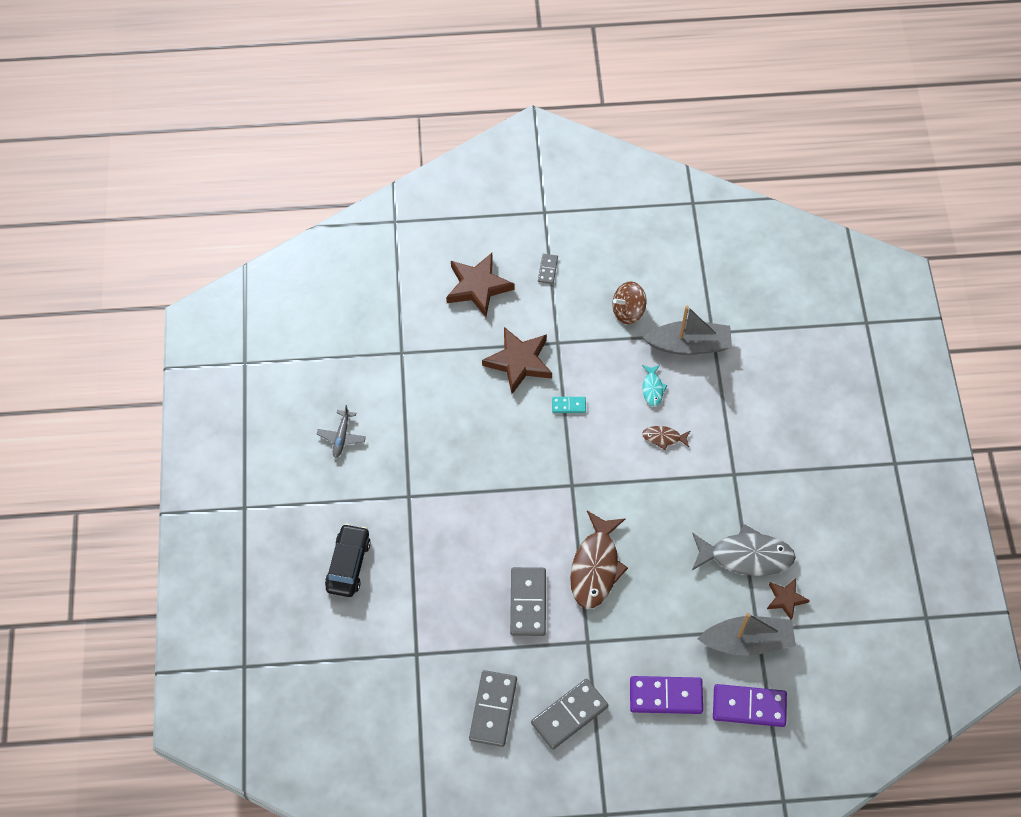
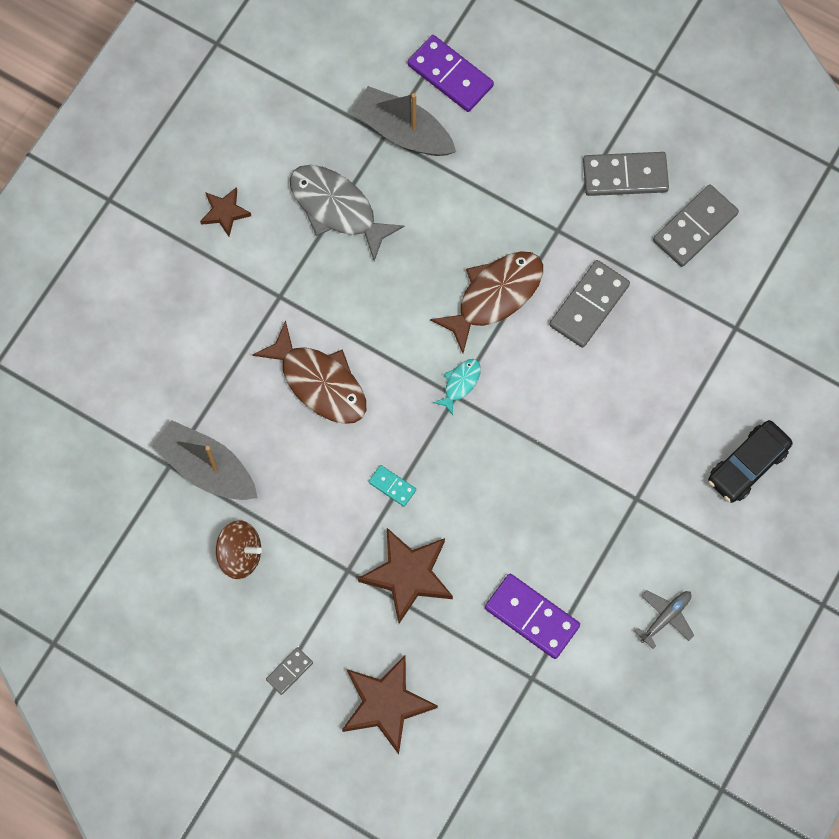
camera: 145 degrees left, 10 degrees up
purple domino [630,676,703,714] -> purple domino moved to [485,574,580,659]
turquoise fish [642,365,667,406] -> turquoise fish moved to [433,359,481,415]
brown fish [642,426,690,450] -> brown fish [252,320,366,424], size x2.07
brown star [767,578,810,620] -> brown star moved to [200,187,251,236]

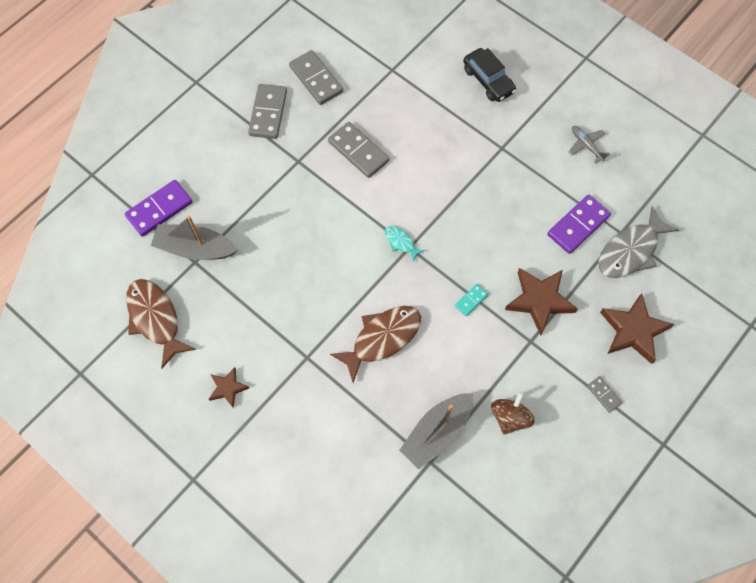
camera: 80 degrees left, 5 degrees down
grey fish [290,165,405,261] -> grey fish moved to [598,206,679,278]
grey boat [352,86,456,156] -> grey boat turned 60 degrees clockwise [151,216,238,260]
brown fish [430,251,543,353] -> brown fish moved to [126,279,196,369]

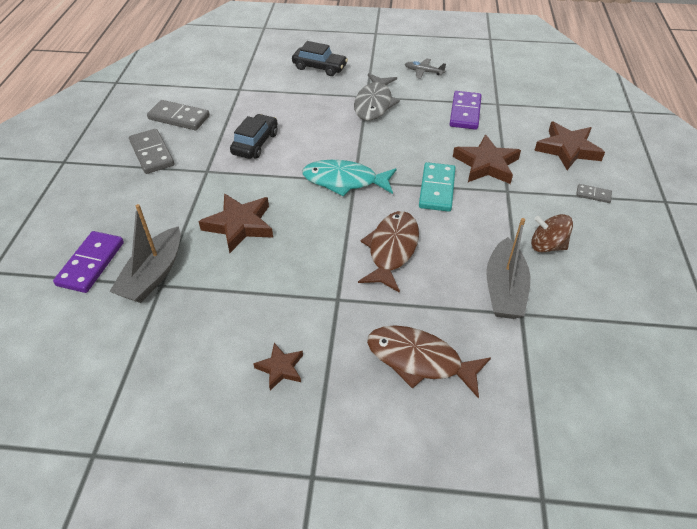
camera: 35 degrees left, 20 degrees down
brown fish [126,279,196,369] -> brown fish moved to [367,325,491,398]
grey boat [151,216,238,260] -> grey boat turned 45 degrees counterclockwise [109,204,181,303]
grey domino [328,122,389,178] -> black car [230,114,278,159]
turquoise fish [385,226,425,262] -> turquoise fish [302,160,396,197], size x2.07
turquoise domino [455,284,488,316] -> turquoise domino [419,162,455,212], size x1.95
brown spinning top [491,392,535,435] -> brown spinning top turned 60 degrees counterclockwise [531,214,573,253]
grey fish [598,206,679,278] -> grey fish moved to [354,73,400,120]
none -> brown star [198,193,273,253]

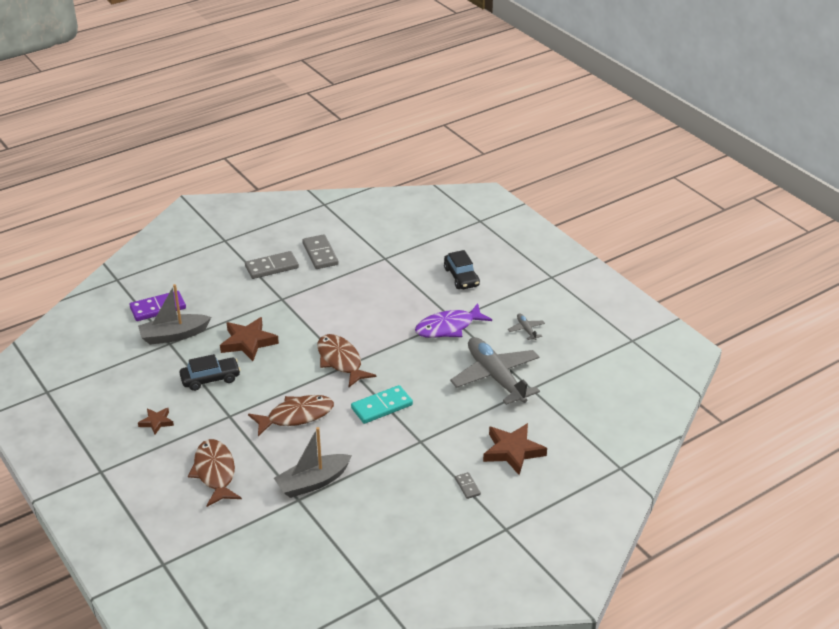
camera: 50 degrees right, 10 degrees down
grey domino [129,129,174,174] -> grey domino turned 45 degrees clockwise [245,251,299,279]
black car [230,114,278,159] -> black car moved to [180,354,241,391]
turquoise fish [302,160,396,197] -> brown fish [317,334,376,387]
grey fish [354,73,400,120] -> purple fish [415,303,492,338]
purple domino [450,91,482,130] -> grey plane [450,337,540,405]
brown star [453,134,521,184] -> none
brown spinning top [531,214,573,253] -> none

